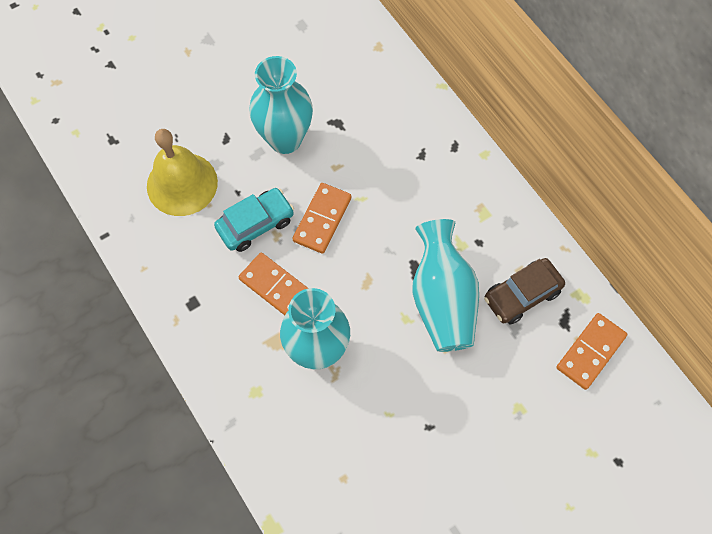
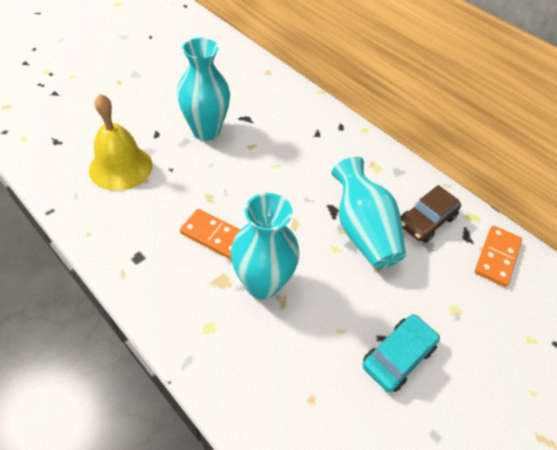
camera: 15 degrees left, 15 degrees down
turquoise car [214,188,294,252] -> turquoise car moved to [363,314,440,392]
orange domino [292,183,351,254] -> none

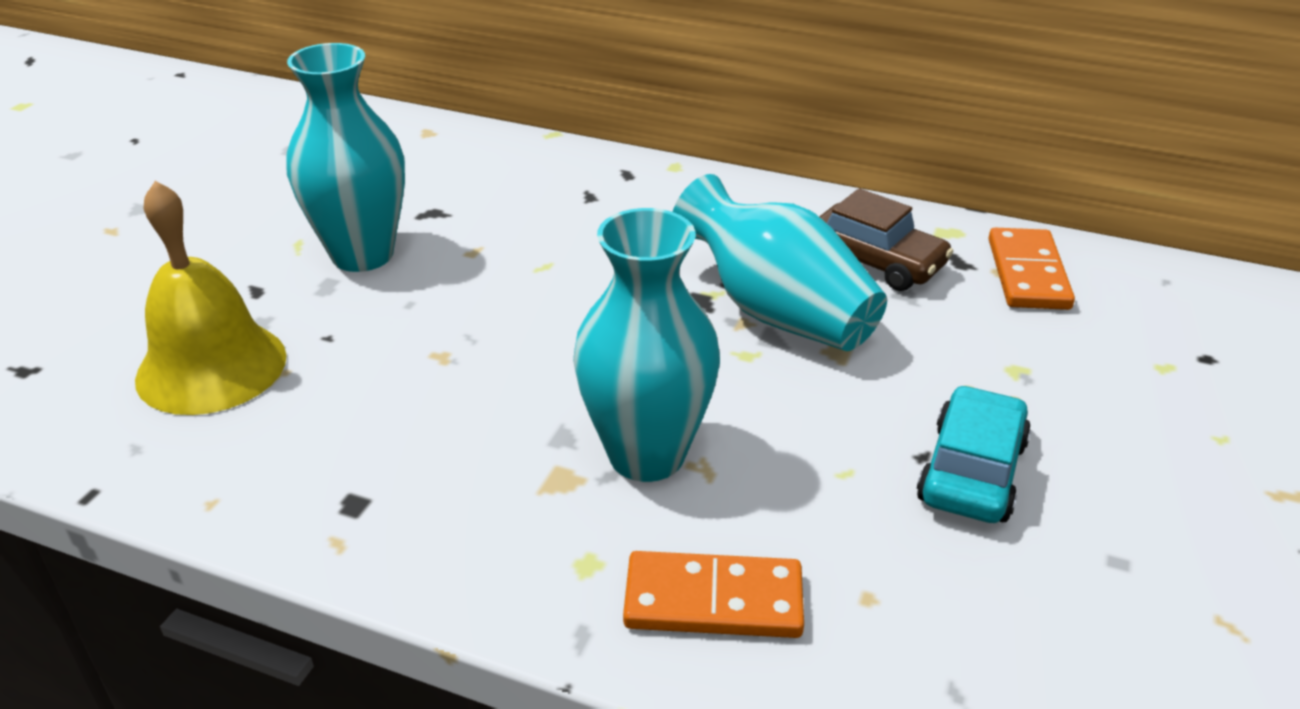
camera: 20 degrees left, 15 degrees down
orange domino [180,209,240,260] -> orange domino moved to [623,551,804,638]
brown car [400,185,461,243] -> brown car turned 75 degrees counterclockwise [819,188,954,291]

